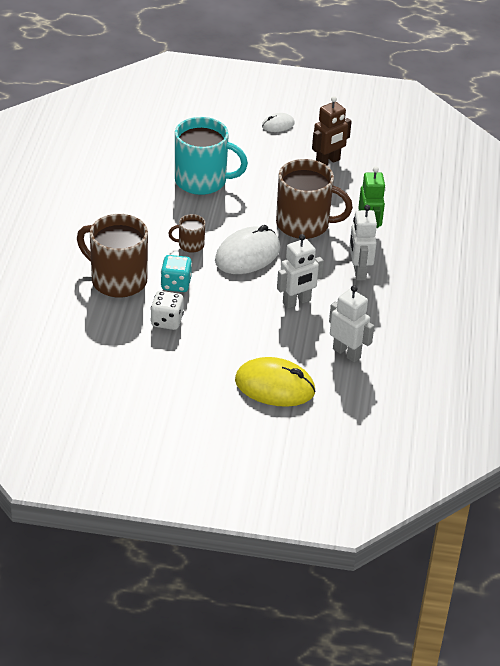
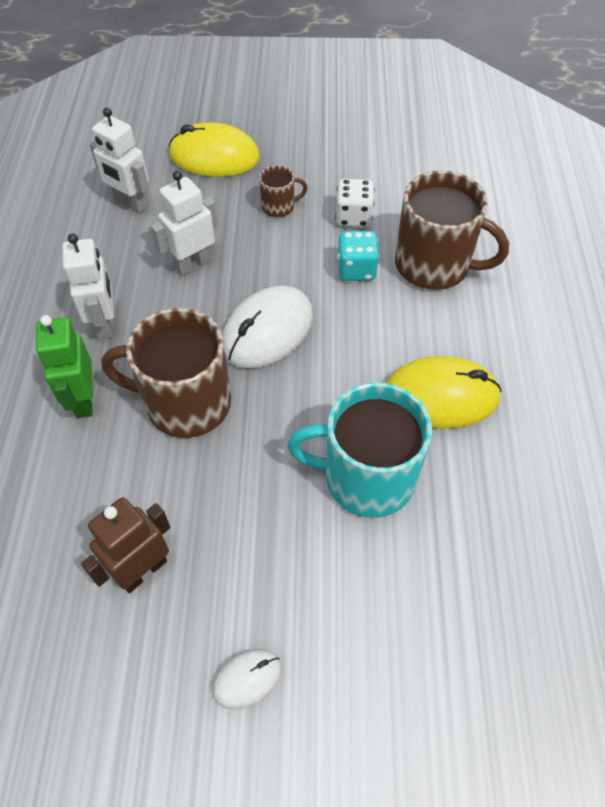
camera: 175 degrees right, 15 degrees up
brown mug [168,214,205,253] -> brown mug moved to [259,165,308,217]
none -> yellow mouse [386,356,502,429]

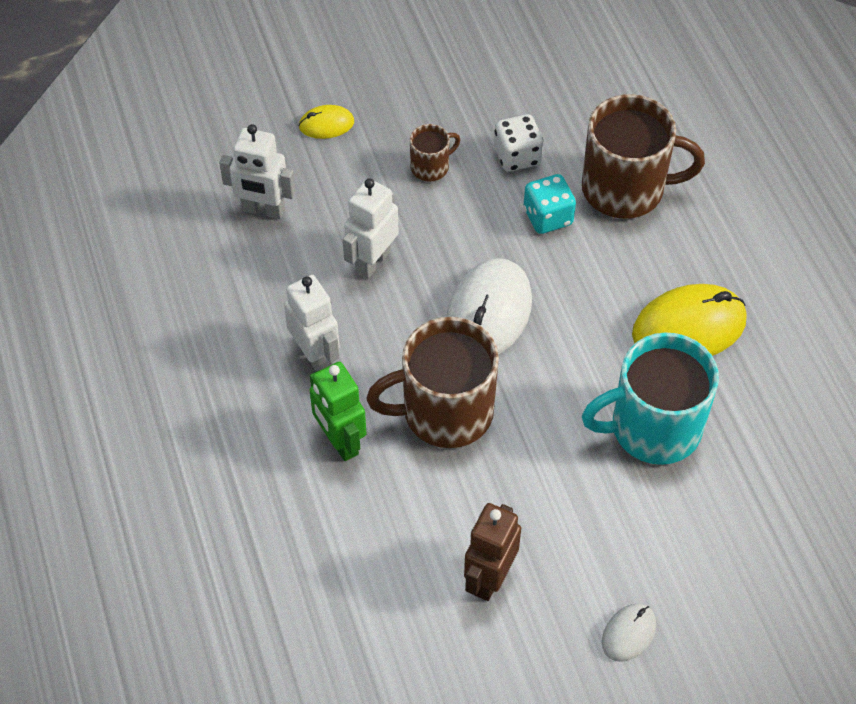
camera: 20 degrees left, 0 degrees up
yellow mouse [169,122,260,177] -> yellow mouse [298,105,354,139], size x0.51

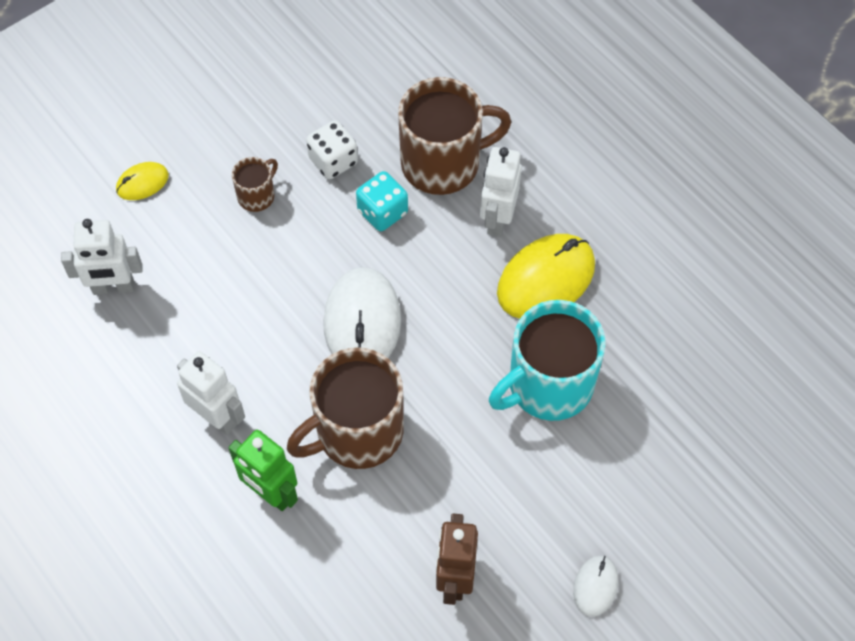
camera: 20 degrees left, 5 degrees up
white robot [343,178,399,279] -> white robot moved to [480,147,522,237]

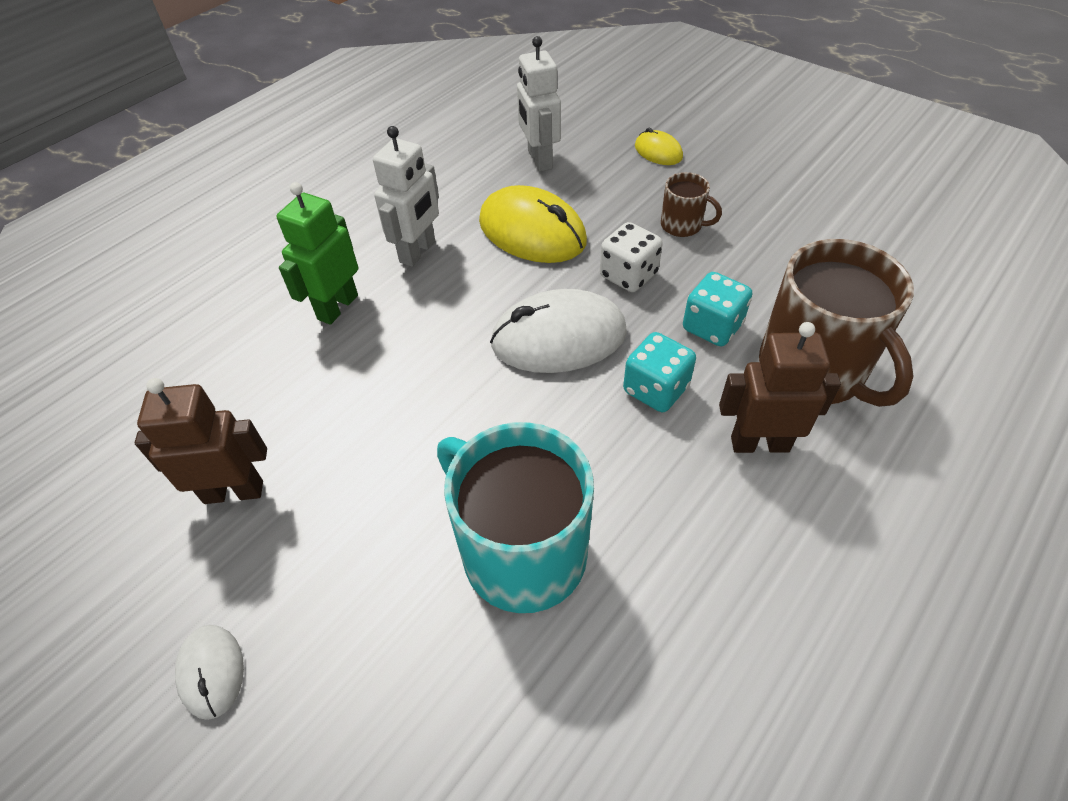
camera: 80 degrees right, 10 degrees down
brown mug [287,348,404,469] -> none
white dice [306,120,358,179] -> white dice moved to [600,222,663,292]
white robot [480,147,522,237] -> brown robot [719,322,841,453]
yellow mouse [497,234,595,318] -> yellow mouse moved to [479,185,587,263]
white mouse [573,556,618,617] -> white mouse turned 60 degrees clockwise [175,625,244,720]
none -> turquoise dice [623,332,696,412]

